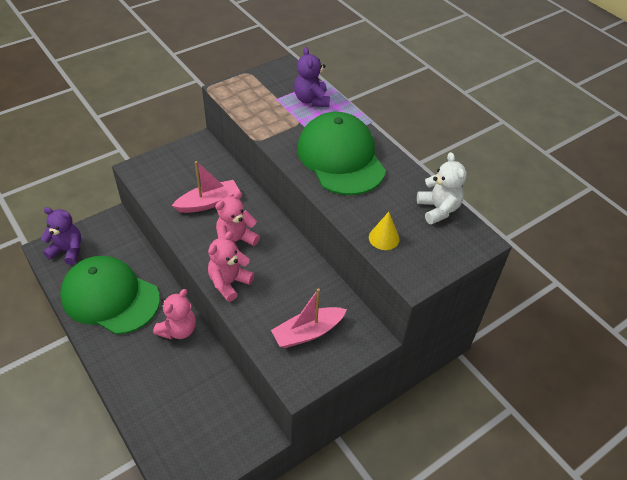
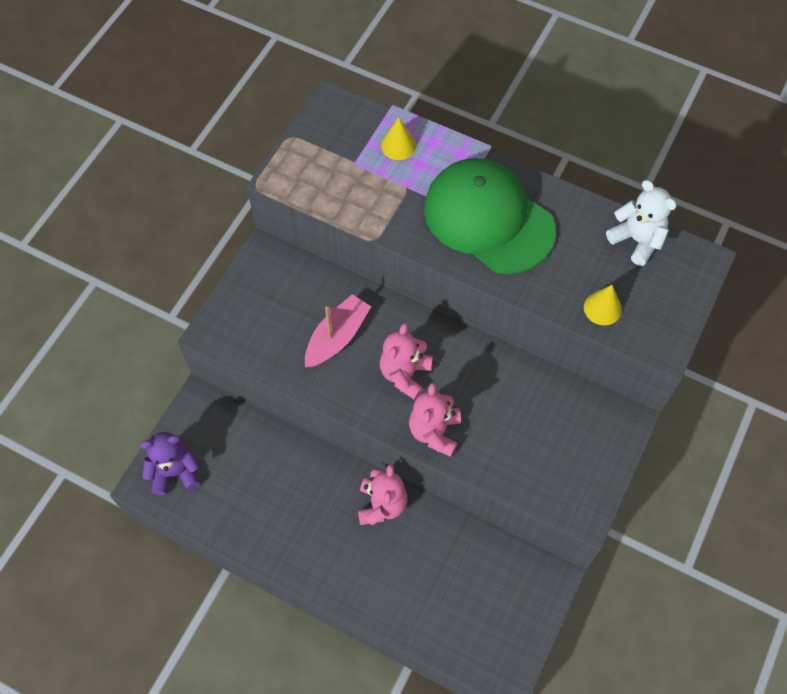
camera: 25 degrees left, 15 degrees up
green cap [60,256,160,334] -> none
pink boat [271,288,347,348] -> none
purple teddy bear [294,47,330,107] -> yellow cone [381,117,416,160]

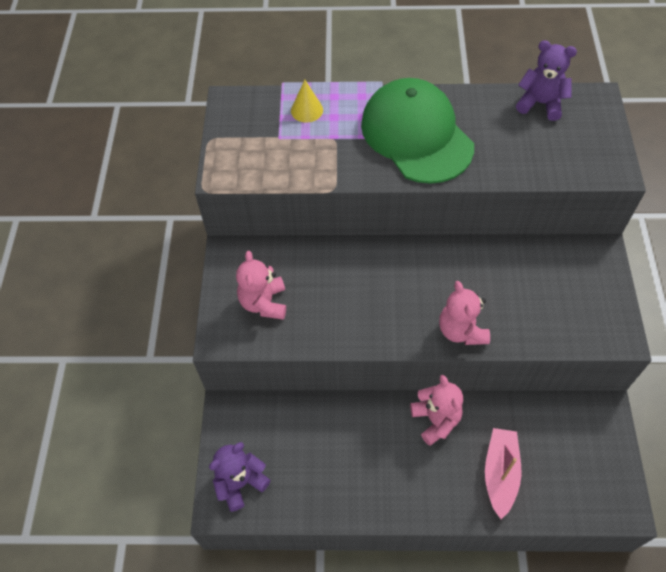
camera: 25 degrees left, 5 degrees down
pink boat [305,294,371,367] -> pink boat moved to [485,428,521,519]
pink teddy bear [380,323,433,400] -> pink teddy bear moved to [236,251,286,320]
green cap [424,158,556,274] -> green cap turned 45 degrees clockwise [361,78,474,184]
yellow cone [584,285,622,325] -> none
white teddy bear [606,180,676,266] -> purple teddy bear [516,40,577,121]

